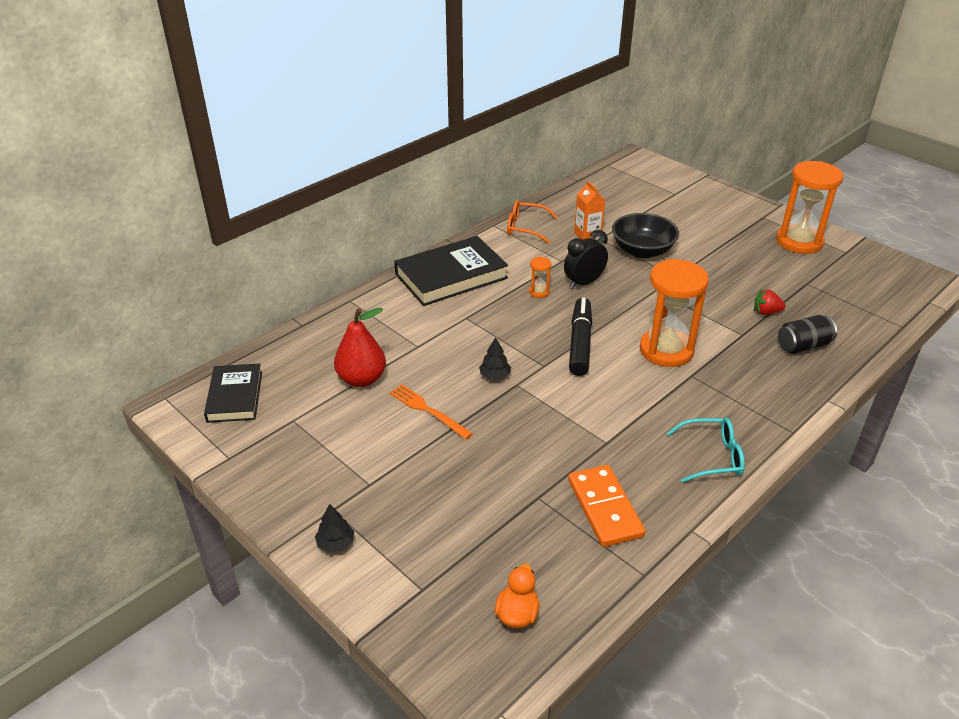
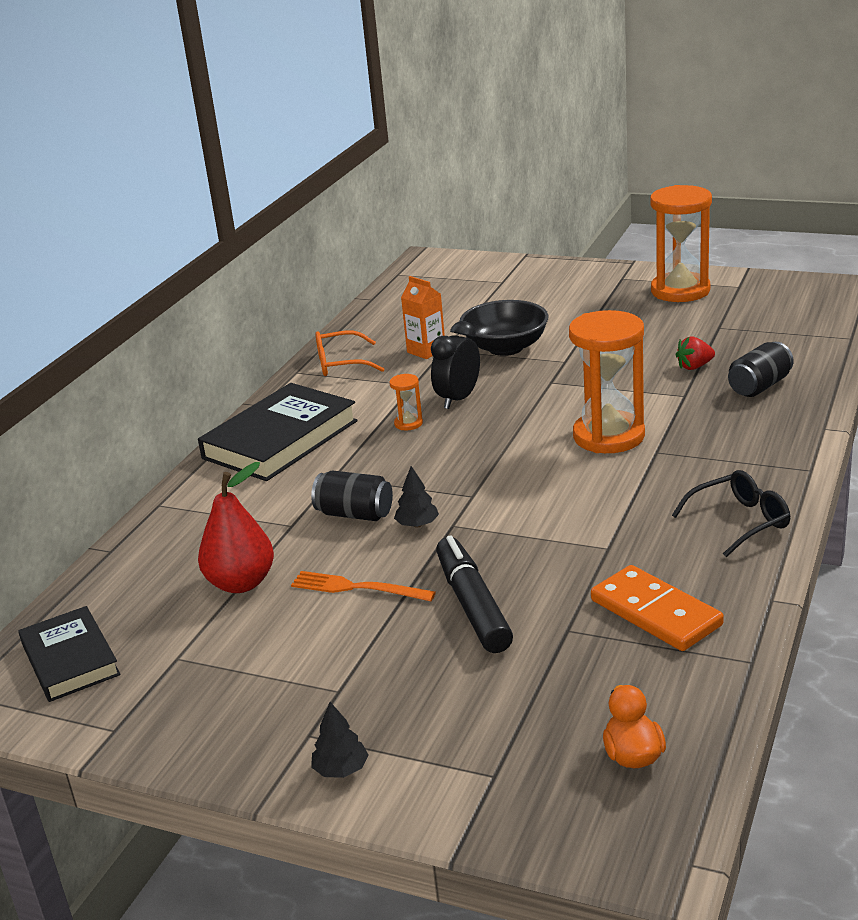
camera: 20 degrees left, 10 degrees down
black marker [569,297,592,376] -> black marker moved to [436,536,513,653]
turquoise glasses [667,418,745,483] -> black glasses [672,470,790,557]
none -> black can [311,470,393,521]

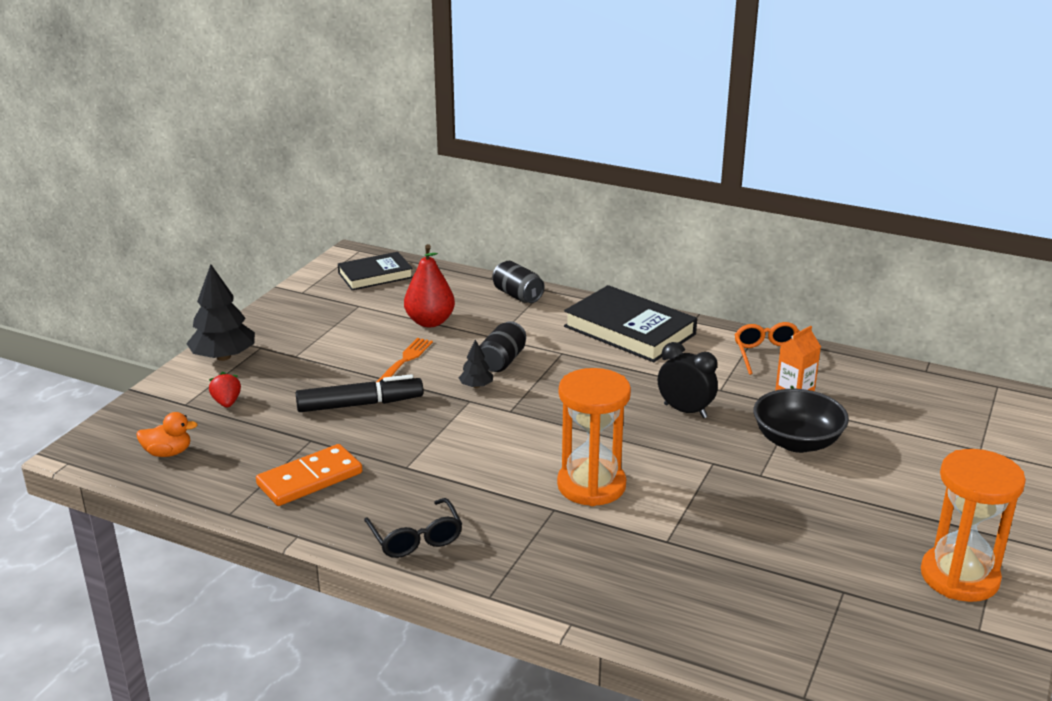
camera: 90 degrees right, 0 degrees up
black tree [311,702,368,778] -> black tree [186,264,255,361], size x2.00
orange hourglass [389,374,423,430] -> none
red strawberry [676,336,715,370] -> red strawberry moved to [209,372,241,407]
black can [728,342,794,397] -> black can moved to [492,261,545,303]

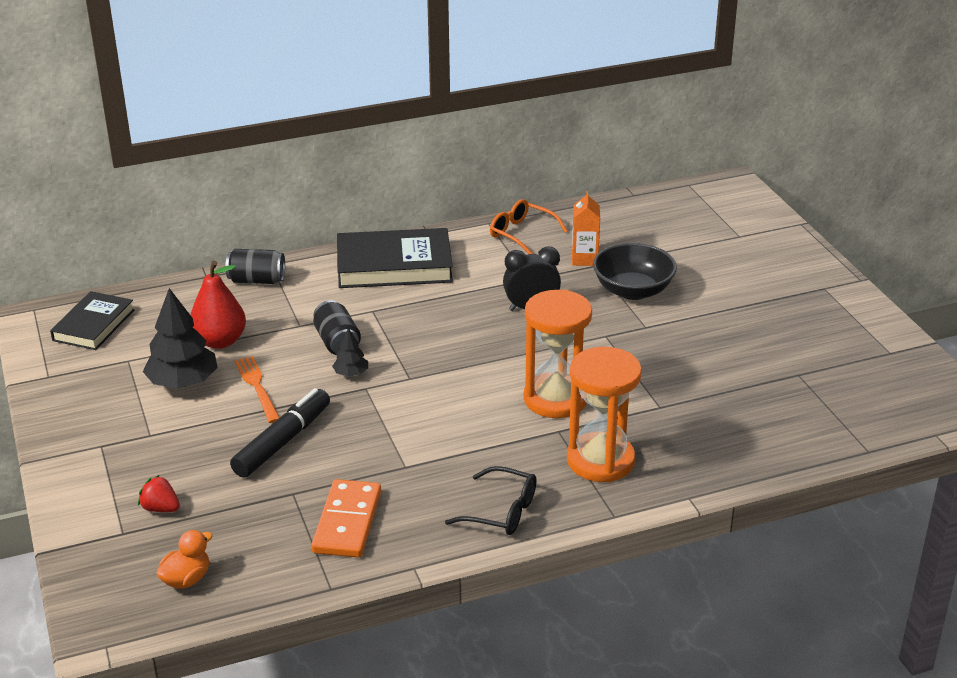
camera: 45 degrees left, 5 degrees up
black tree [186,264,255,361] -> black tree moved to [143,288,218,388]
orange hourglass [921,449,1026,602] -> orange hourglass moved to [567,347,642,482]

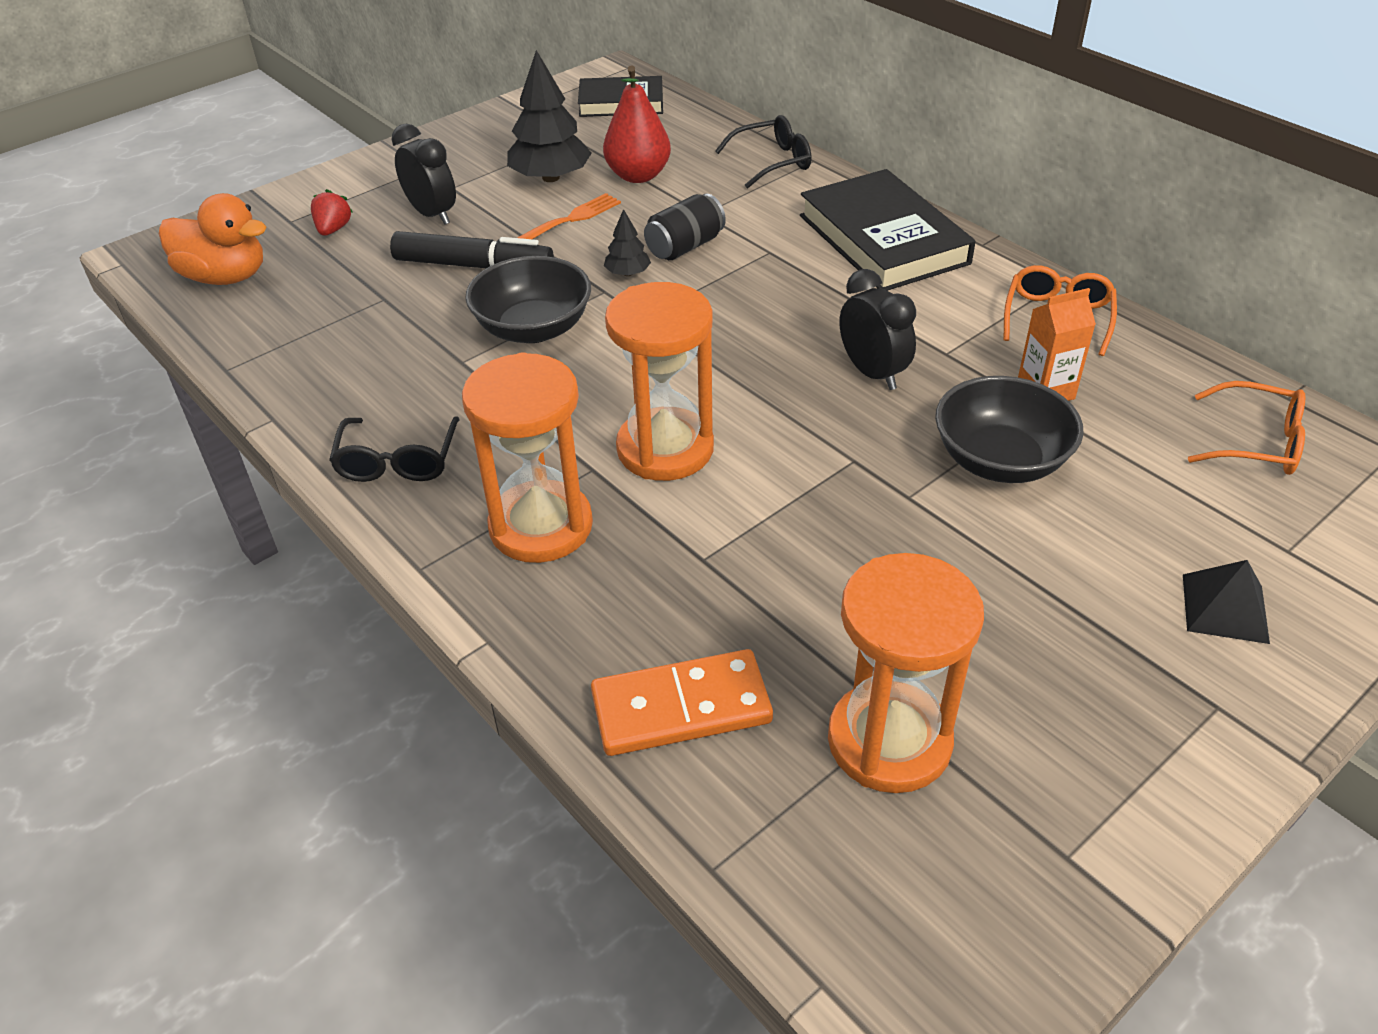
camera: 70 degrees right, 10 degrees up
orange duck [156,530,213,589] -> orange duck [159,193,266,285], size x1.66
black can [226,249,285,284] -> black glasses [715,115,812,189]
orange domino [311,479,381,558] -> orange domino moved to [591,649,773,756]
none -> black clock [391,124,456,225]
none -> black bowl [465,256,591,343]
none -> orange hourglass [828,553,984,793]
none -> black pyramid [1183,560,1270,644]
none -> orange glasses [1188,381,1306,475]

